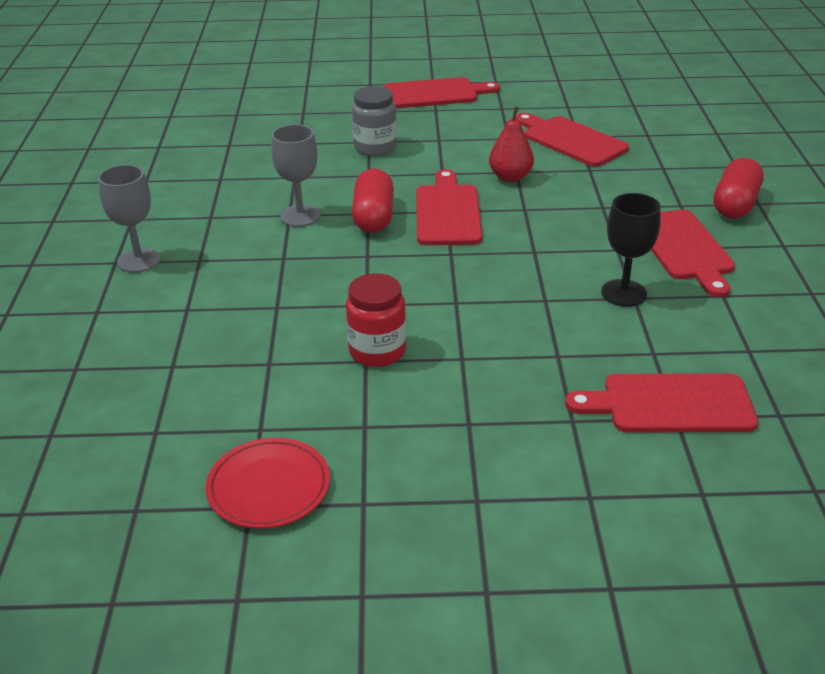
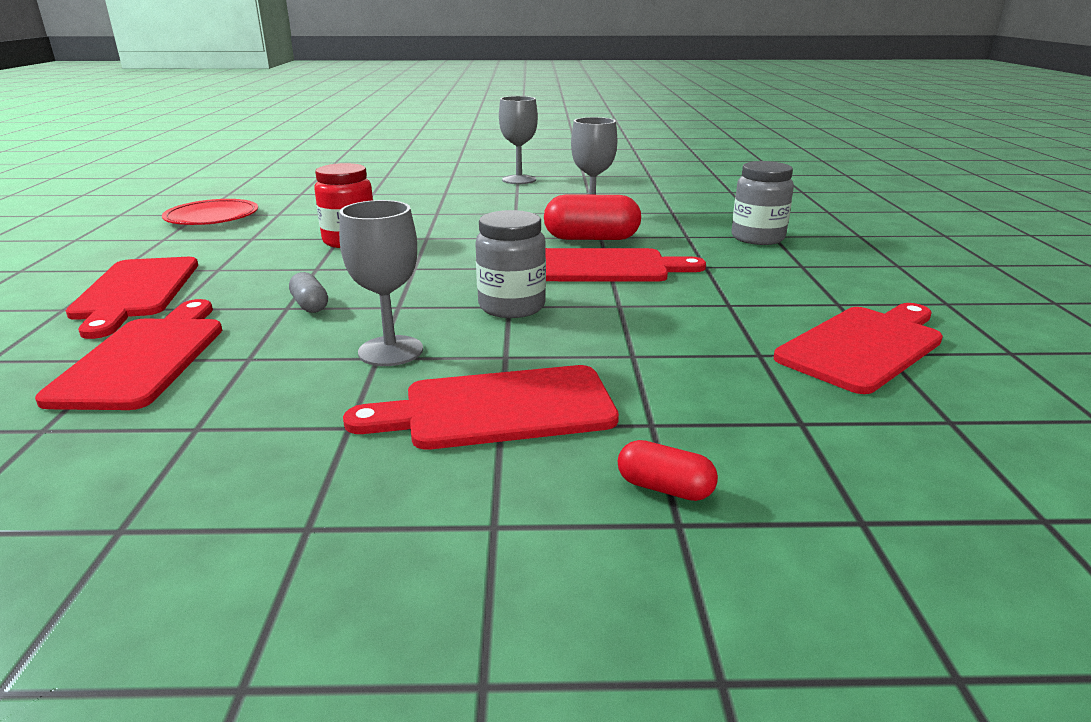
camera: 90 degrees right, 10 degrees down
red cutting board [384,77,500,108] -> red cutting board moved to [66,257,198,339]
red pear [489,107,534,182] -> none
black goblet [601,193,661,307] -> grey goblet [339,200,423,366]
red capsule [713,158,764,219] -> red capsule [618,440,718,501], size x0.53
none -> grey capsule [289,272,328,313]
none -> grey jar [475,210,546,318]

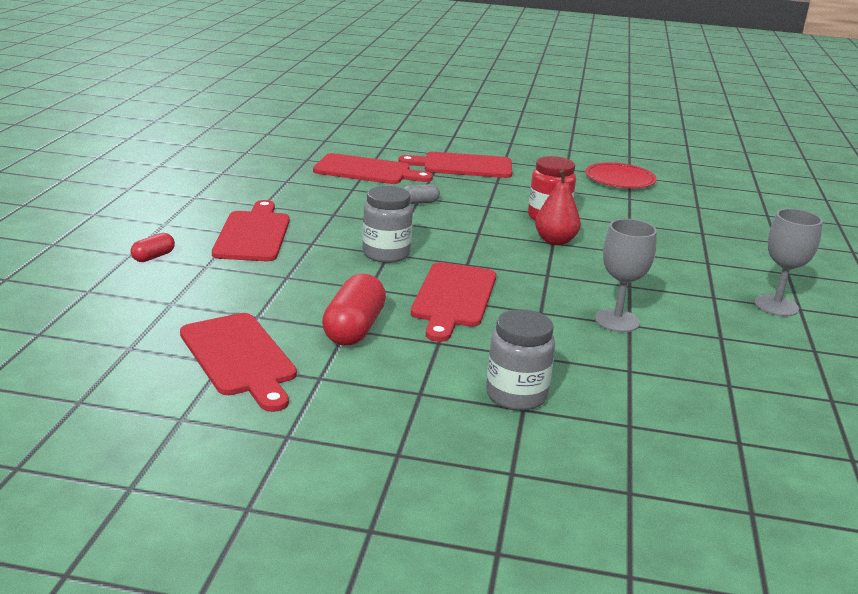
camera: 100 degrees right, 0 degrees up
grey goblet [339,200,423,366] -> none
red capsule [544,194,641,240] -> red capsule moved to [322,274,386,346]
none -> red pear [535,170,581,245]

